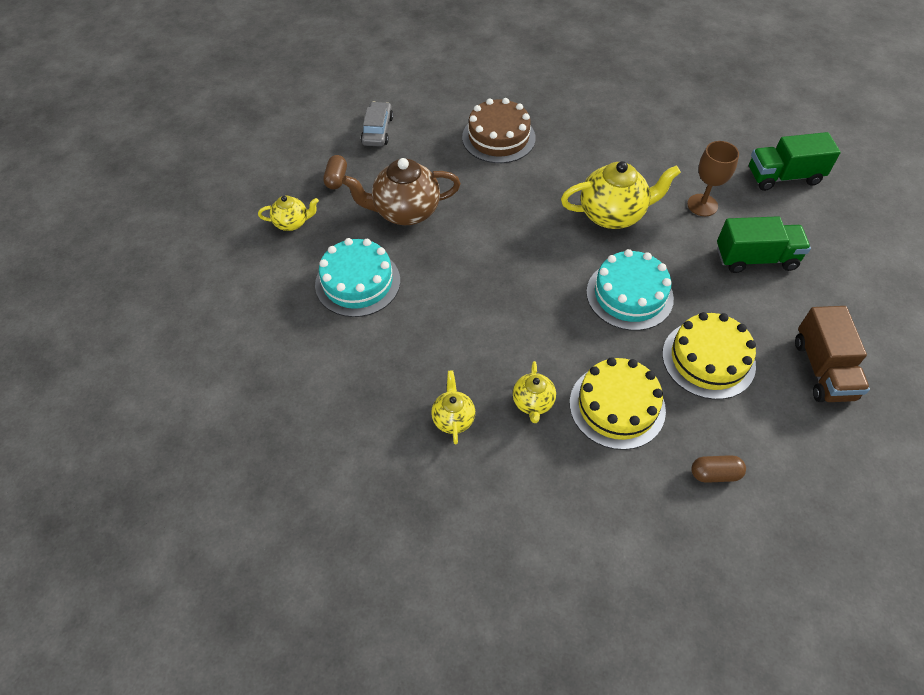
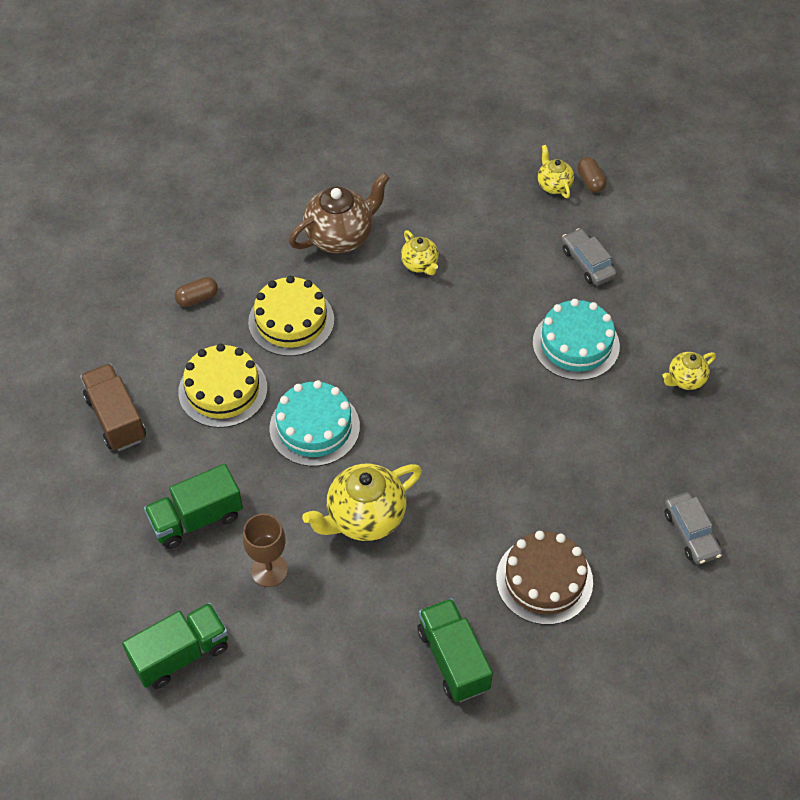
camera: 155 degrees right, 0 degrees up
brown capsule [323,155,347,189] -> brown capsule moved to [577,157,606,193]
brown teapot [342,158,461,225] -> brown teapot moved to [289,172,390,253]
yellow teapot [513,361,556,423] -> yellow teapot moved to [538,145,574,198]
none -> green truck [417,598,493,702]
none -> grey car [562,228,617,286]

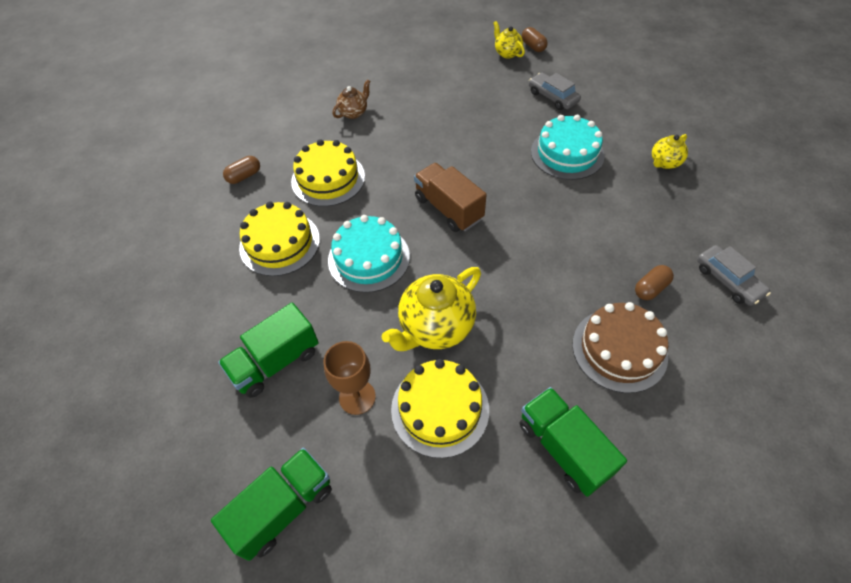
camera: 10 degrees left, 0 degrees up
brown truck [80,363,146,451] -> brown truck moved to [414,163,487,232]
brown teapot [289,172,390,253] -> brown teapot [333,79,370,119], size x0.54
yellow teapot [401,230,439,275] -> none
none -> yellow cake [391,359,489,458]
none -> brown capsule [635,265,674,300]

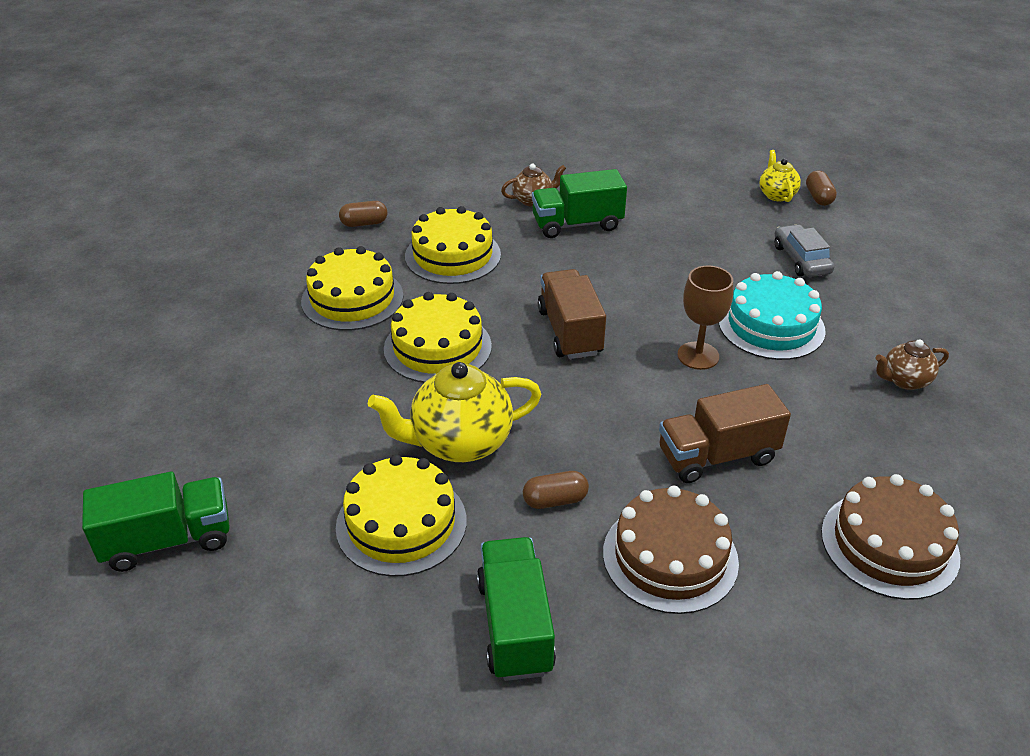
camera: 25 degrees right, 15 degrees down
green truck [218,303,319,398] -> green truck moved to [532,169,627,238]
brown goblet [324,341,376,415] -> brown goblet moved to [678,266,733,370]
turquoise cake [328,215,410,293] -> yellow cake [384,292,492,383]
brown capsule [635,265,674,300] -> brown capsule moved to [523,471,589,509]
yellow teapot [652,134,688,169] -> brown teapot [876,339,949,390]
grey car [697,245,771,306] -> brown cake [821,474,961,600]
none -> brown truck [659,384,791,483]

